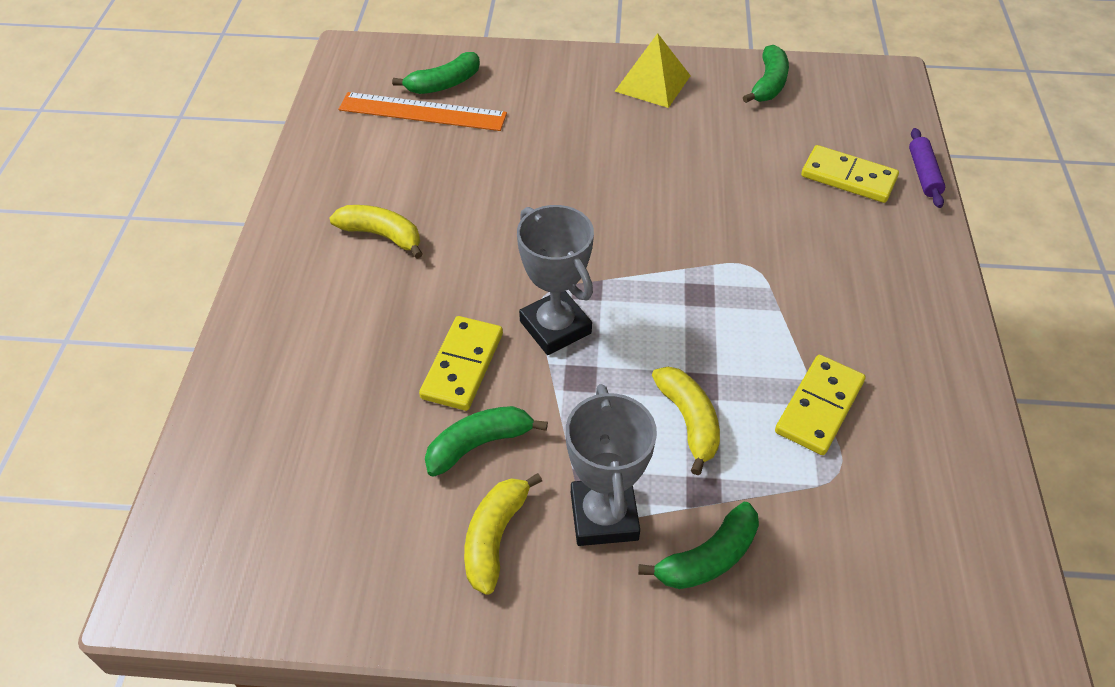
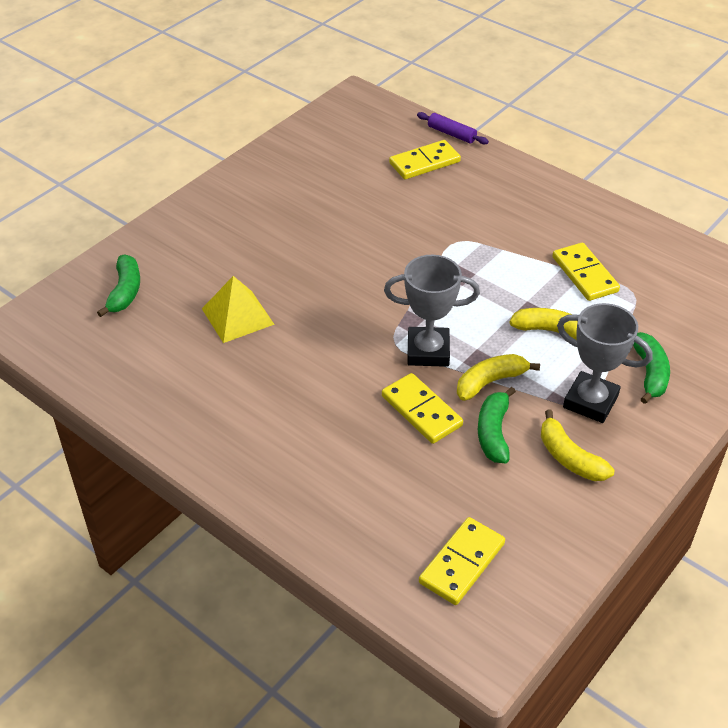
camera: 55 degrees left, 5 degrees down
yellow banana [329,205,422,259] -> yellow banana moved to [457,354,540,401]
orange ruler [339,92,507,131] -> none
yellow pyramid [615,33,691,108] -> yellow pyramid moved to [202,276,275,343]
green banana [743,45,789,103] -> none
none -> yellow domino [419,517,505,605]

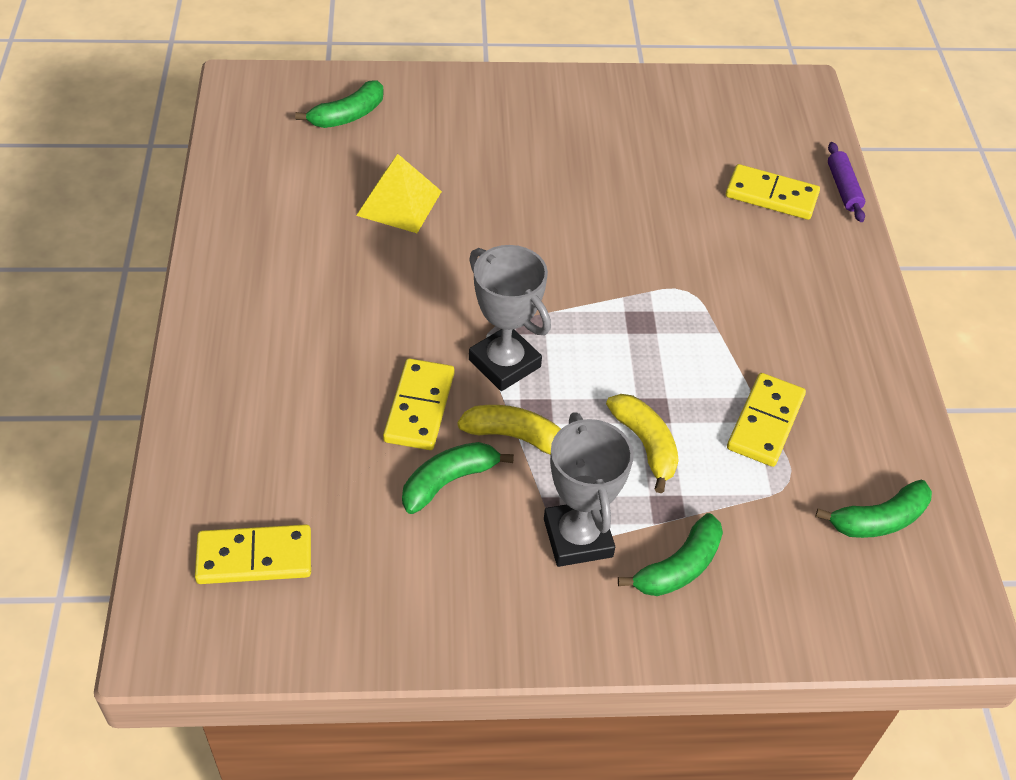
camera: 45 degrees right, 5 degrees up
yellow banana [541,410,614,481] -> none
none -> green banana [815,480,932,538]

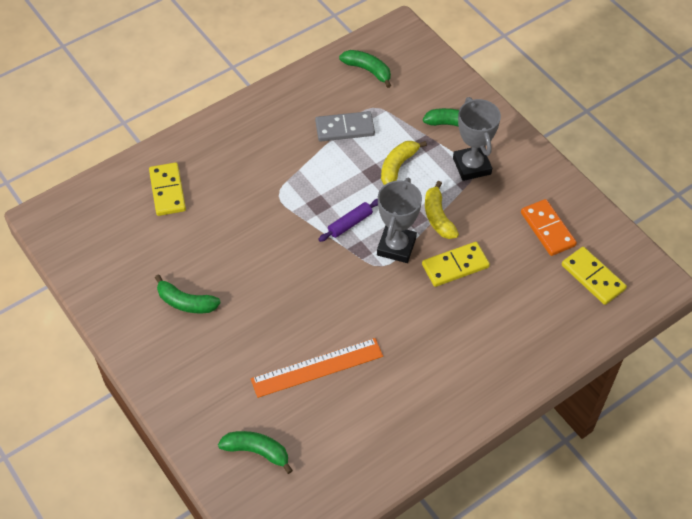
camera: 120 degrees left, 5 degrees up
yellow pyramid [356,154,442,233] -> orange ruler [251,338,383,398]
green banana [402,442,514,514] -> green banana moved to [155,275,221,313]
grey trophy [544,412,634,567] -> grey trophy turned 60 degrees counterclockwise [453,97,501,181]
yellow domino [727,373,806,467] -> grey domino [315,111,375,142]
purple rolling pin [828,142,865,222] -> purple rolling pin moved to [318,199,378,242]
none -> orange domino [521,199,577,256]

